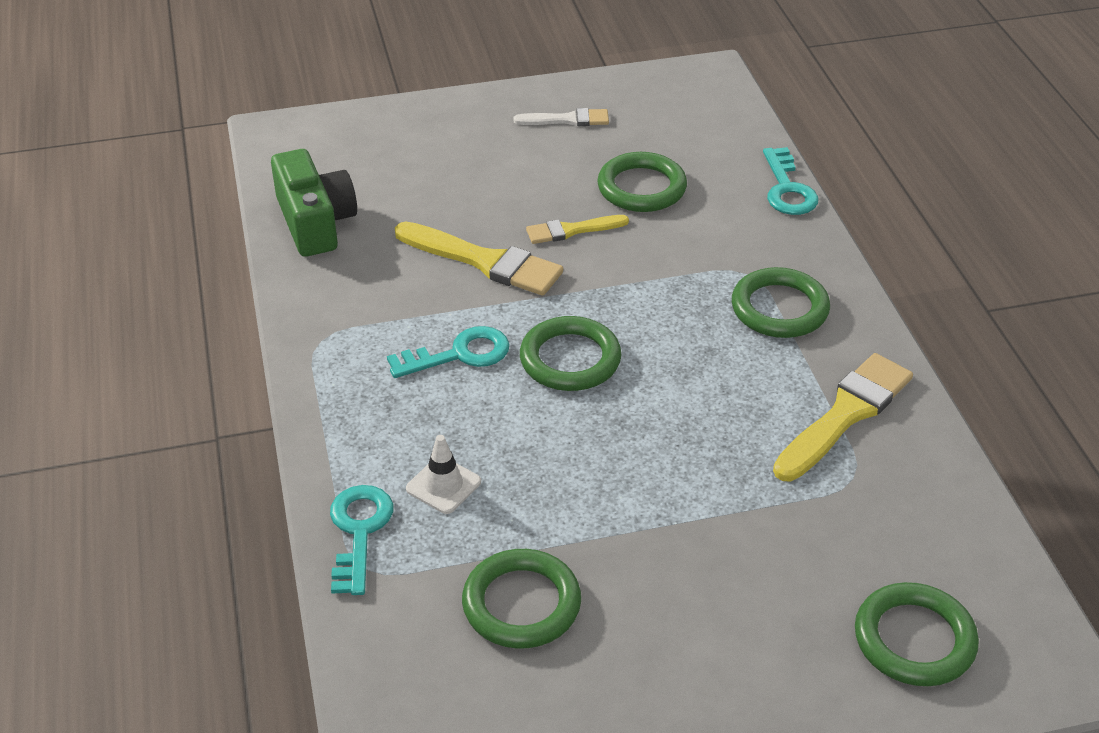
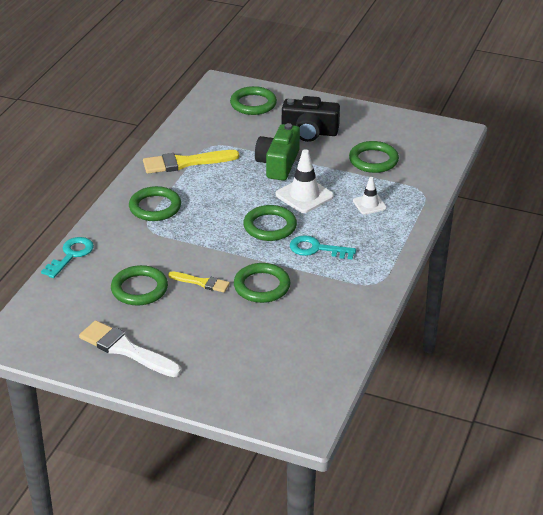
camera: 145 degrees left, 5 degrees down
green camera [271,149,357,257] -> green camera moved to [255,123,300,181]
turquoise key [330,485,394,595] -> none
yellow brush [395,221,563,296] -> green ring [234,263,290,303]
white brush [514,108,609,126] -> white brush [79,320,181,377], size x1.72
none -> white traffic cone [275,149,334,213]
none -> black camera [282,96,340,142]

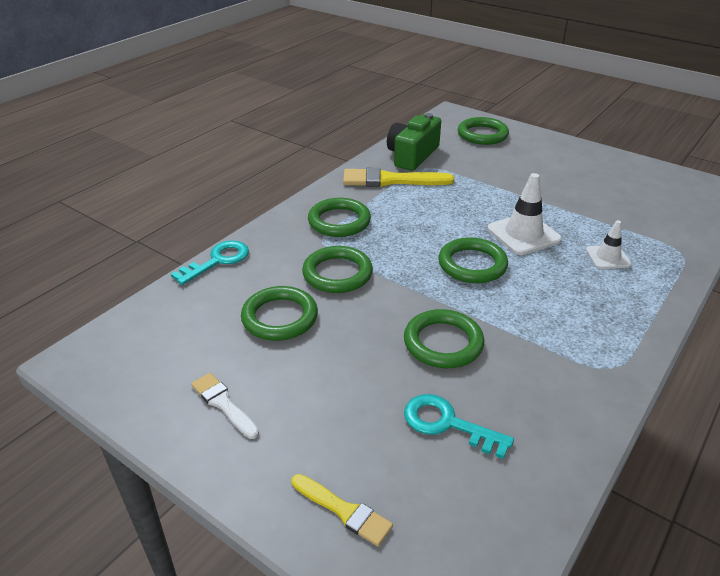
camera: 15 degrees right, 0 degrees up
white brush [79,320,181,377] -> white brush [191,373,259,439], size x0.58
yellow brush [168,272,230,292] -> yellow brush moved to [292,474,393,546]
green camera [255,123,300,181] -> green camera moved to [387,113,441,171]
black camera [282,96,340,142] -> none
turquoise key [290,235,356,260] -> turquoise key moved to [404,394,514,459]
green ring [349,141,399,173] -> green ring moved to [302,246,373,293]

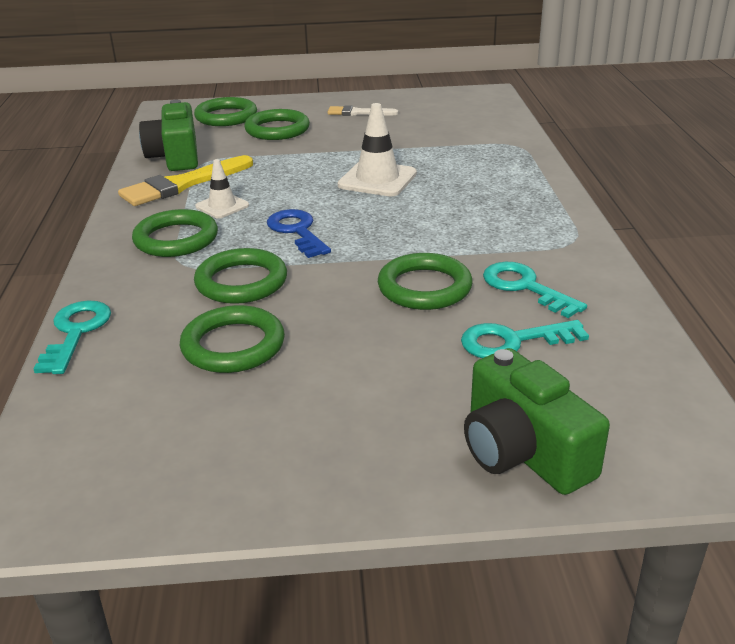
camera: 40 degrees left, 5 degrees down
white brush [191,373,259,439] -> white brush moved to [328,105,398,116]
yellow brush [292,474,393,546] -> green camera [464,348,610,495]
green ring [438,237,508,283] -> green ring moved to [244,109,310,140]
white traffic cone [586,220,631,269] -> white traffic cone moved to [195,159,249,218]
none -> blue key [267,209,331,258]
none -> turquoise key [483,262,587,318]

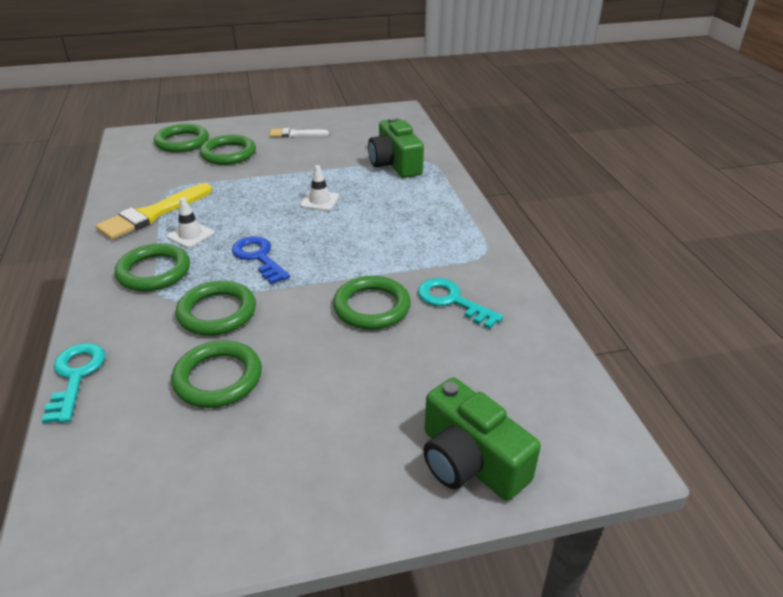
camera: 10 degrees left, 5 degrees up
green camera [139,100,198,171] -> green camera moved to [368,117,424,178]
white traffic cone [337,103,417,196] -> white traffic cone [300,165,339,211], size x0.61
turquoise key [461,320,589,358] -> none

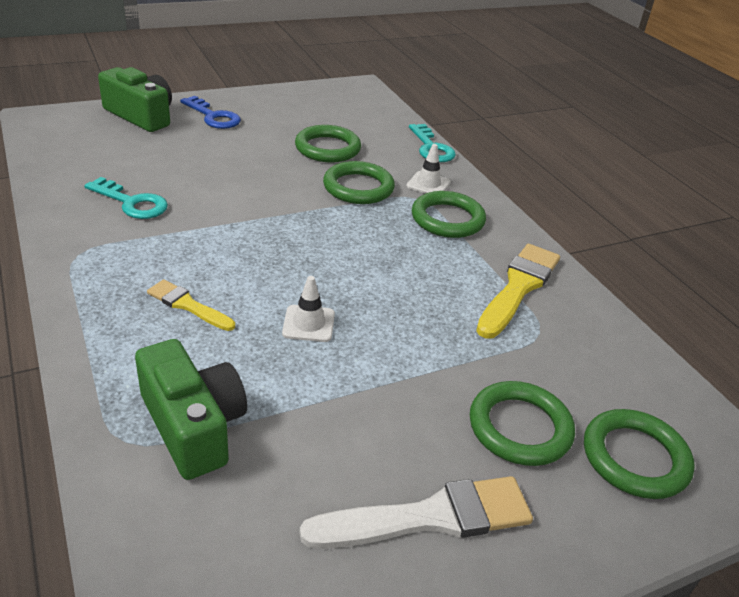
camera: 165 degrees right, 0 degrees up
white traffic cone [167,198,214,248] -> white traffic cone moved to [406,144,451,194]
blue key [232,236,290,284] -> blue key moved to [180,96,241,129]
white brush [270,128,329,137] -> white brush [300,476,533,549], size x1.72
green ring [333,276,411,330] -> none
none -> yellow brush [147,279,235,331]

